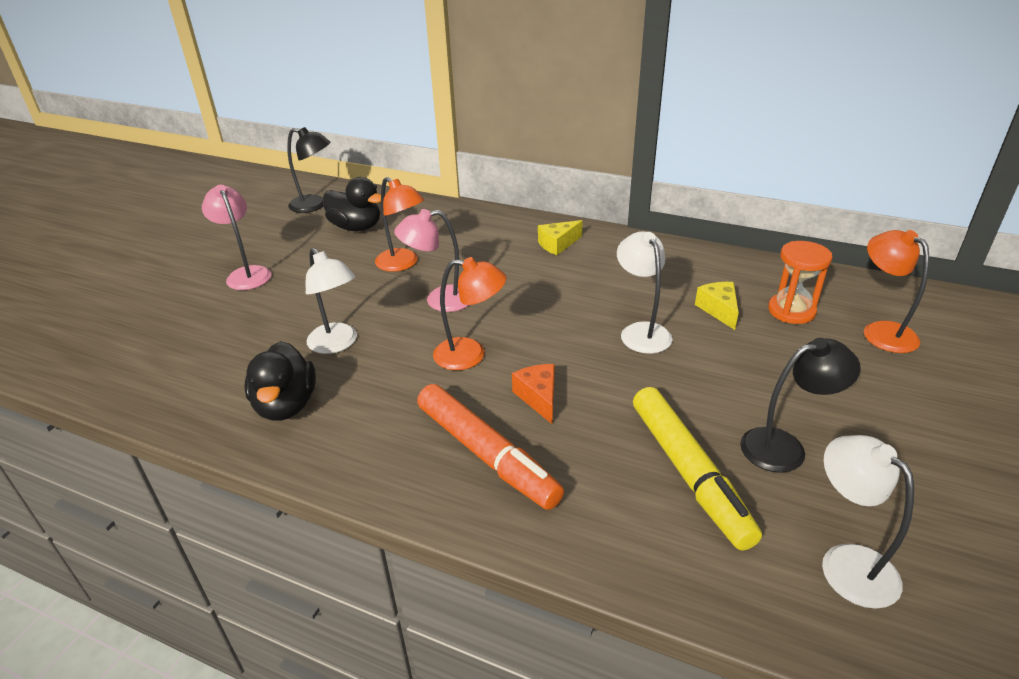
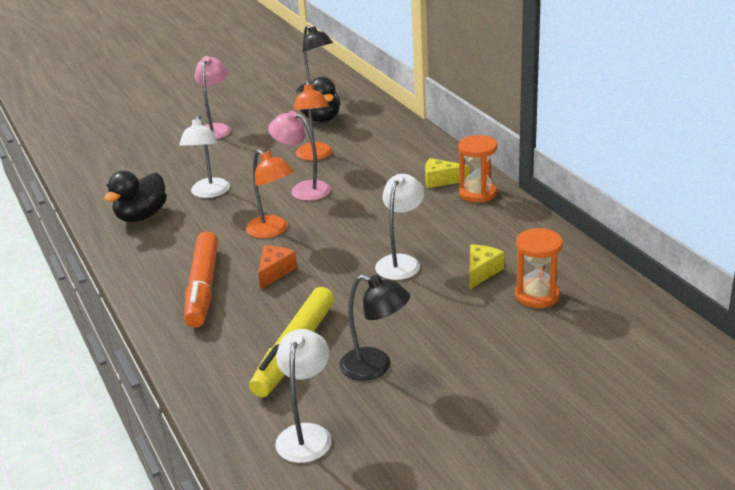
camera: 40 degrees right, 5 degrees down
orange lamp [864,230,929,353] -> none
none -> orange hourglass [458,135,497,203]

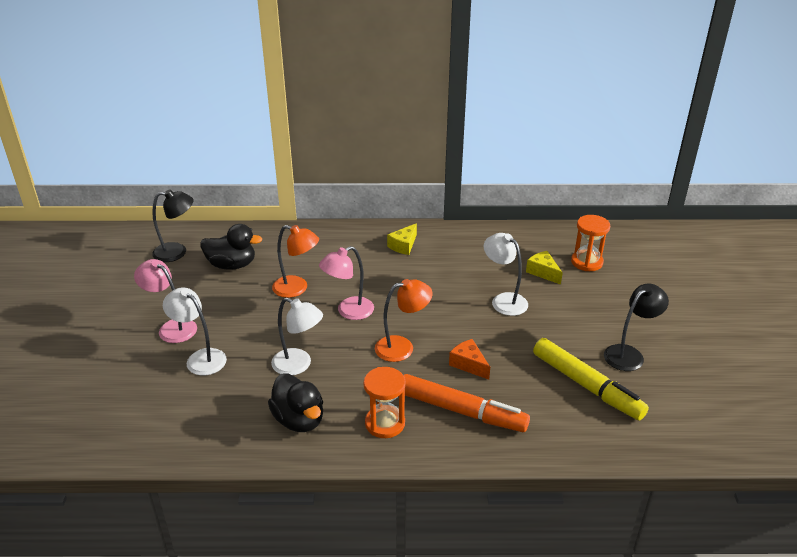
camera: 65 degrees left, 5 degrees up
white lamp [275,329,332,463] -> white lamp moved to [163,287,227,375]
orange hourglass [458,135,497,203] -> orange hourglass moved to [364,367,405,438]

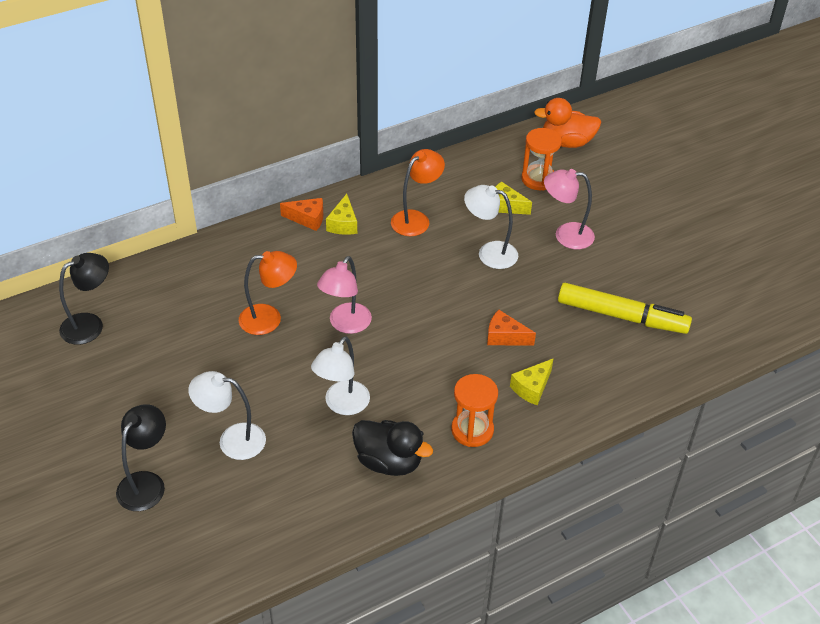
camera: 30 degrees left, 10 degrees up
pink lamp [134,259,197,343] -> pink lamp moved to [544,169,595,249]
black duck [200,224,262,270] -> none
white lamp [271,298,323,375] -> white lamp turned 120 degrees clockwise [311,336,370,415]
orange lamp [375,279,433,362] -> orange lamp moved to [391,149,445,236]
orange marker [403,374,530,432] -> yellow cheese [510,358,554,406]
black lamp [604,284,669,371] -> black lamp moved to [116,404,166,511]
none -> orange cheese [280,198,323,231]
none -> orange duck [534,98,601,148]

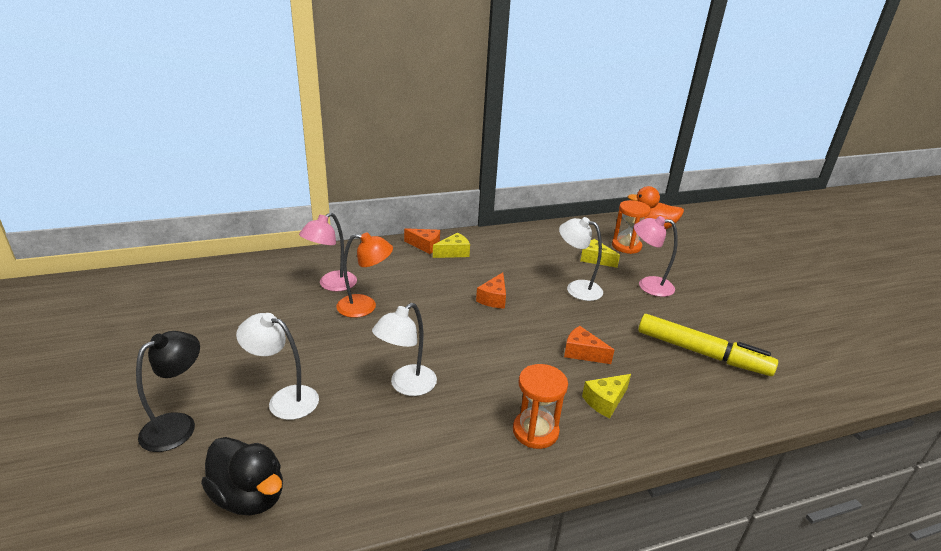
camera: 10 degrees right, 15 degrees down
black lamp [59,253,109,345] -> none
pink lamp [317,256,372,334] -> pink lamp moved to [299,213,357,291]
yellow cheese [326,194,357,235] -> yellow cheese turned 135 degrees counterclockwise [433,232,470,258]
black duck [352,420,433,476] -> black duck moved to [201,437,283,515]
orange lamp [391,149,445,236] -> none
none -> orange cheese [476,273,506,309]

